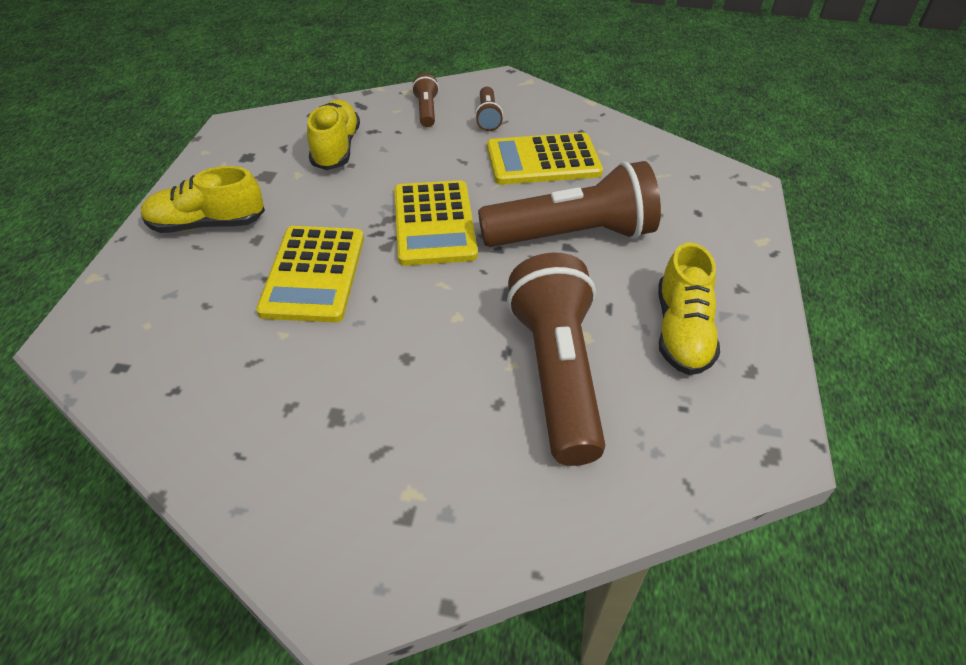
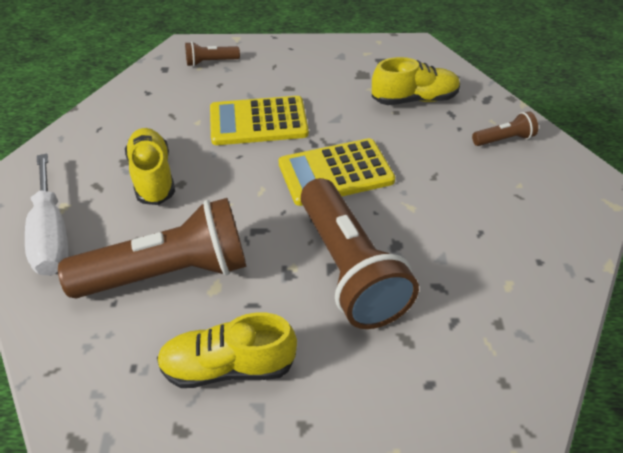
camera: 80 degrees right, 0 degrees up
yellow shoe [141,166,265,233] -> yellow shoe moved to [125,128,175,205]
brown flashlight [475,87,503,131] -> brown flashlight moved to [185,42,240,66]
yellow calculator [487,133,603,185] -> none
none -> white screwdriver [25,154,69,276]

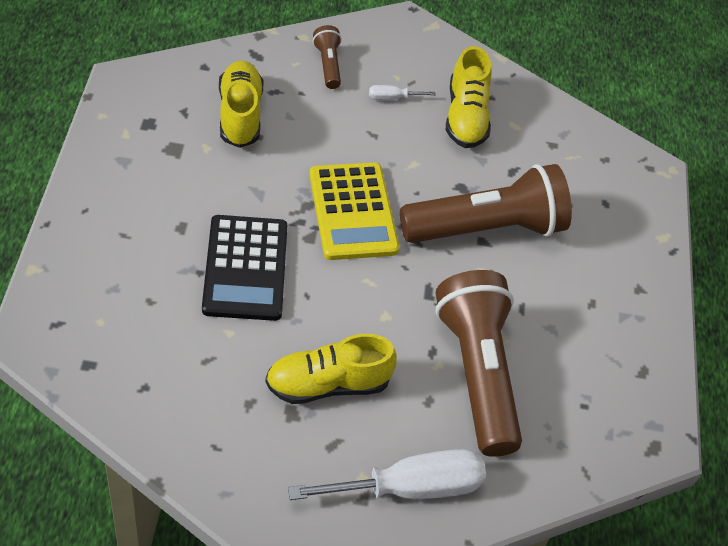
camera: 90 degrees left, 5 degrees up
yellow shoe [157,312,297,388] -> yellow shoe moved to [446,46,491,148]
brown flashlight [185,42,240,66] -> none
yellow calculator [210,96,309,145] -> black calculator [202,215,287,321]
none -> white screwdriver [369,85,436,100]

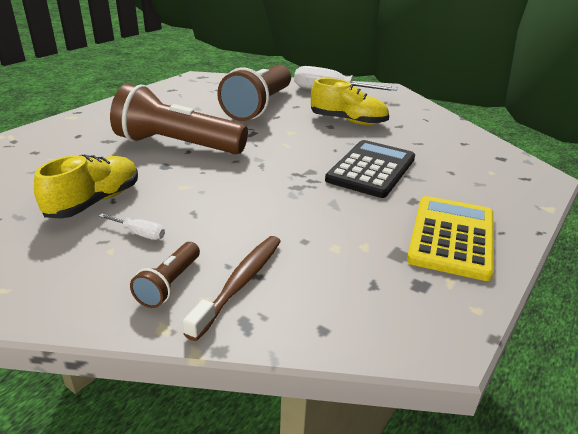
camera: 145 degrees left, 20 degrees down
yellow shoe [219,60,263,148] -> none
yellow calculator [309,162,399,260] -> yellow calculator moved to [407,196,494,281]
none -> brown toothbrush [183,236,281,341]

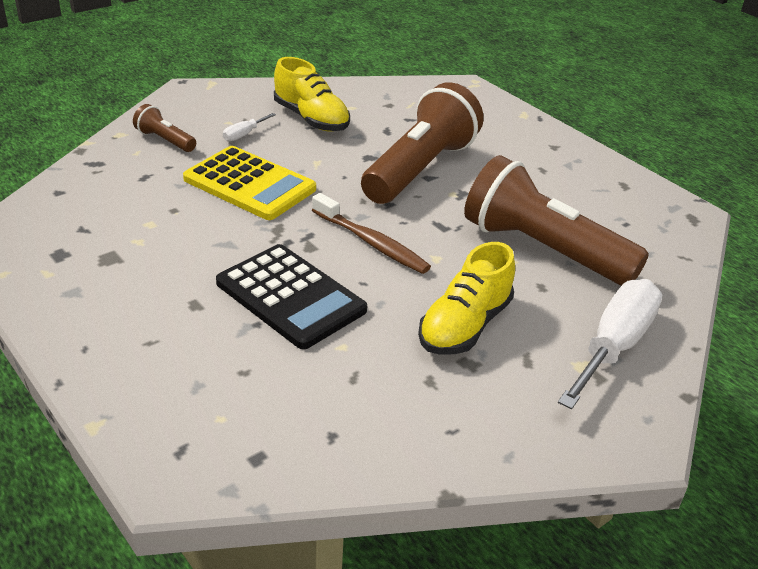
camera: 105 degrees right, 5 degrees up
brown toothbrush [183,236,281,341] -> brown toothbrush moved to [312,193,431,274]
yellow calculator [407,196,494,281] -> yellow calculator moved to [183,146,316,220]

